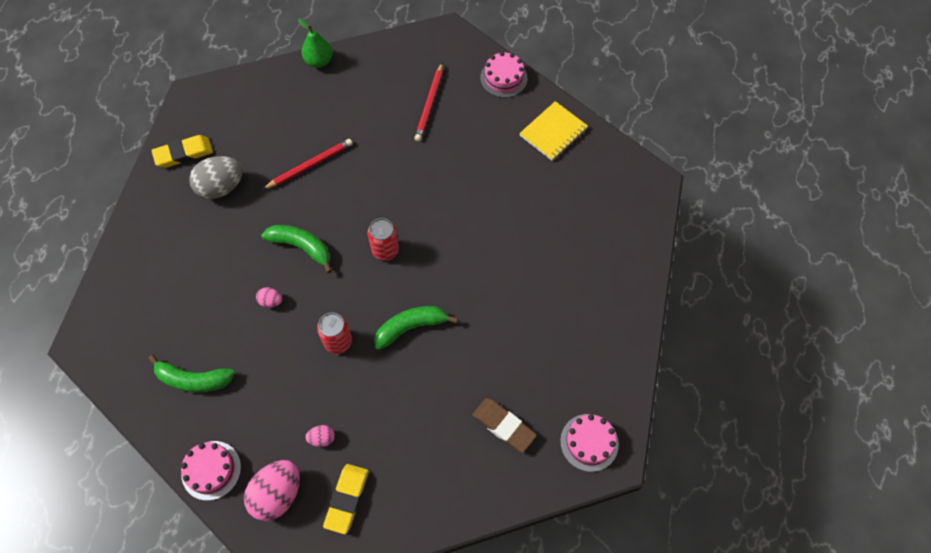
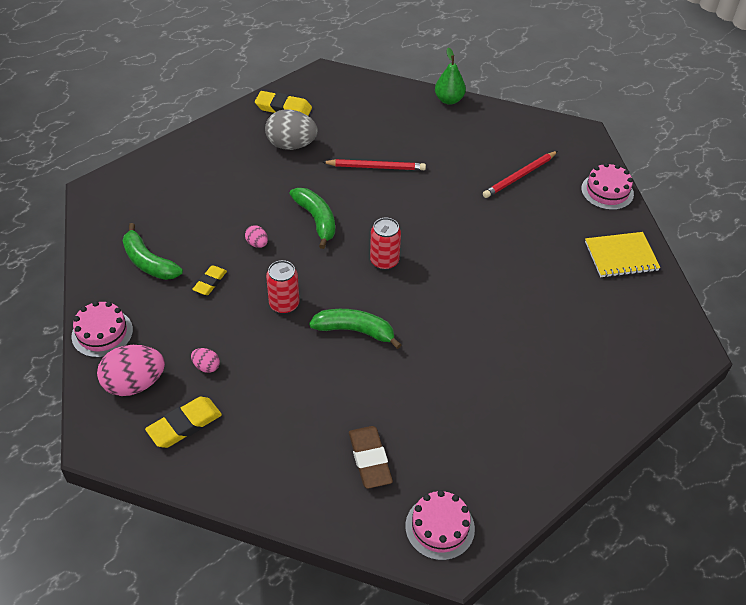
camera: 35 degrees right, 15 degrees down
none -> yellow eraser [192,265,227,295]

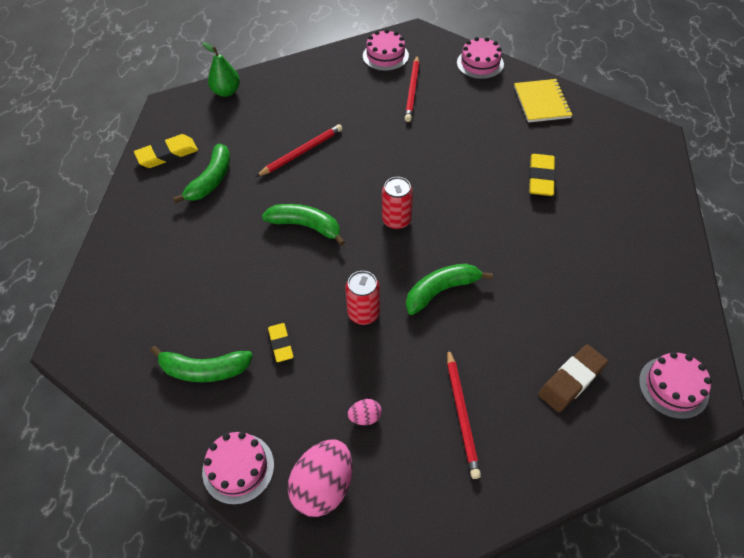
camera: 40 degrees left, 5 degrees up
yellow eraser [145,397,222,448] -> yellow eraser moved to [529,154,556,196]
pink egg [245,225,268,248] -> none
grey egg [265,109,318,150] -> green banana [173,143,230,203]
brown eraser [349,426,393,489] -> brown eraser turned 75 degrees counterclockwise [538,344,608,412]
green pear [435,47,466,105] -> green pear moved to [203,42,240,97]
yellow notebook [585,232,660,278] -> yellow notebook turned 45 degrees counterclockwise [514,79,572,122]
none -> pink cake [363,29,409,71]
none -> red pencil [447,348,481,479]

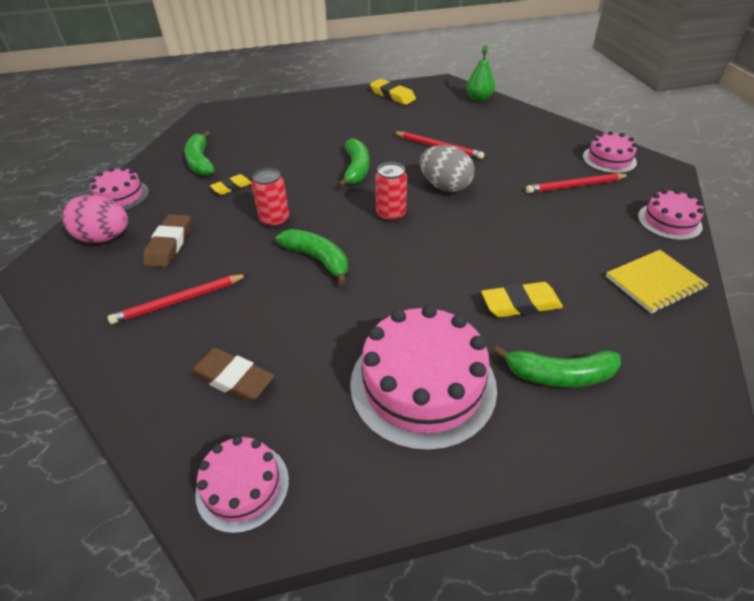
camera: 70 degrees right, 10 degrees down
green banana [173,143,230,203] -> green banana moved to [493,346,621,388]
pink egg [348,399,382,425] -> brown eraser [143,214,191,268]
none -> pink cake [350,305,497,451]
none -> grey egg [420,145,475,192]

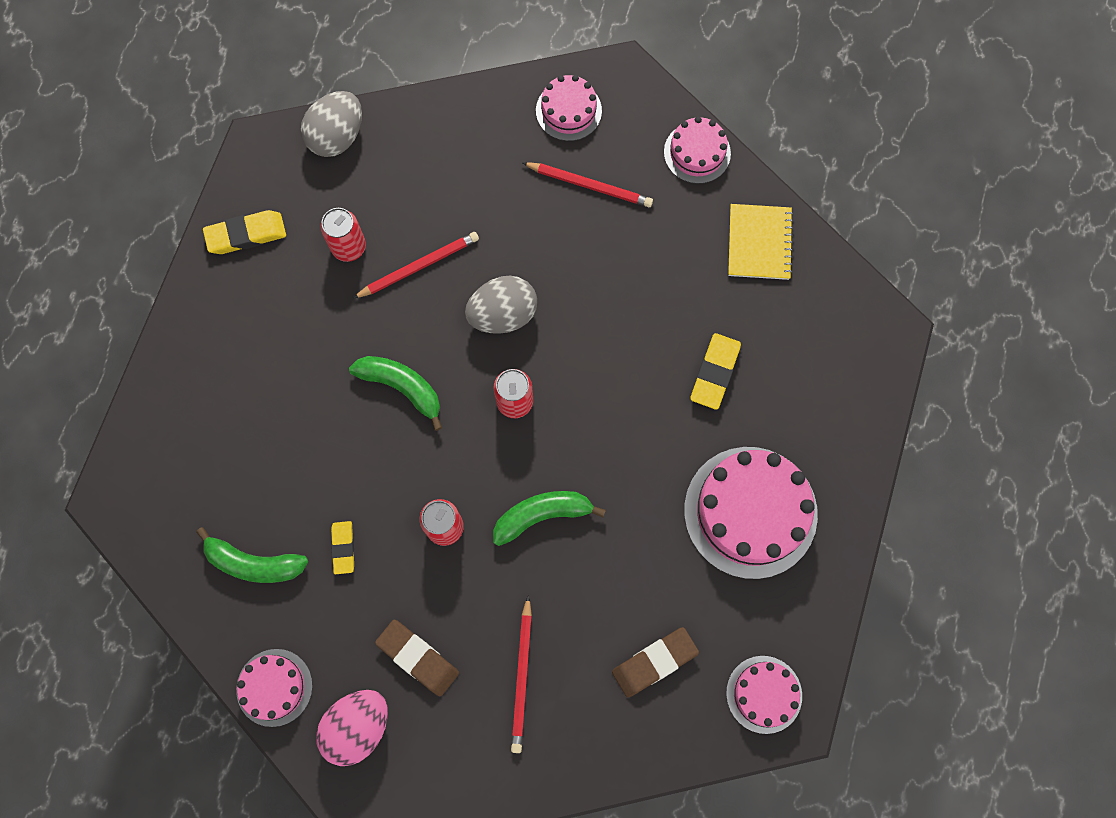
camera: 60 degrees left, 30 degrees up
green pear [466,45,495,102] -> grey egg [301,91,362,157]
green banana [493,346,621,388] -> none
red pencil [526,173,629,193] -> red pencil turned 90 degrees counterclockwise [522,162,653,207]
none -> red can [321,208,366,262]

